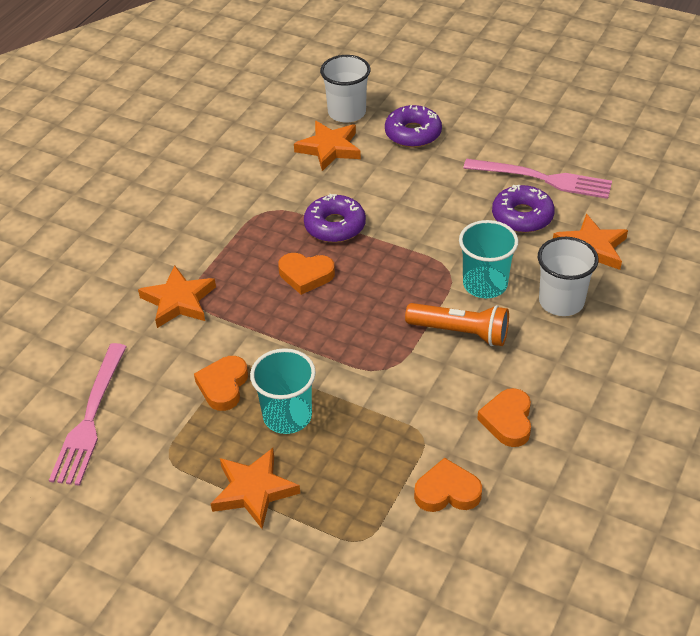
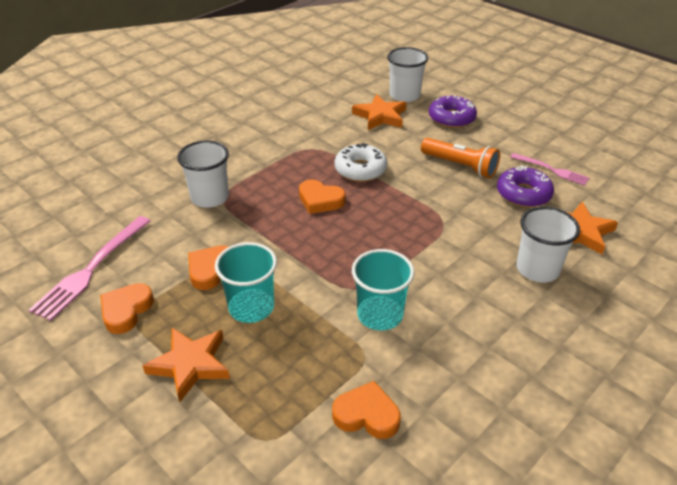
camera: 15 degrees right, 5 degrees down
orange star [138,265,216,328] -> white cup [177,141,229,208]
purple donut [304,194,366,243] -> white donut [334,143,387,182]
orange flashlight [405,303,509,346] -> orange flashlight moved to [421,138,500,178]
turquoise cup [459,220,518,298] -> turquoise cup moved to [352,249,414,331]
pink fork [463,159,612,199] -> pink fork [510,153,589,186], size x0.61
orange heart [477,388,531,447] -> orange heart moved to [100,283,154,334]

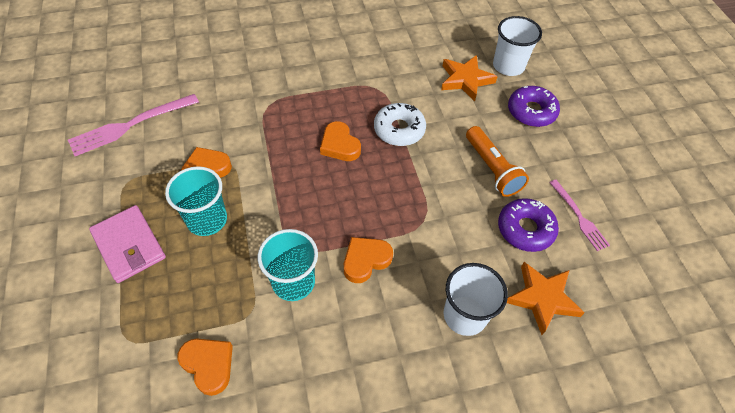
camera: 30 degrees right, 15 degrees up
orange heart [100,283,154,334] -> orange heart moved to [344,237,393,283]
orange star [142,328,230,402] -> pink wallet [89,205,166,283]
white cup [177,141,229,208] -> none

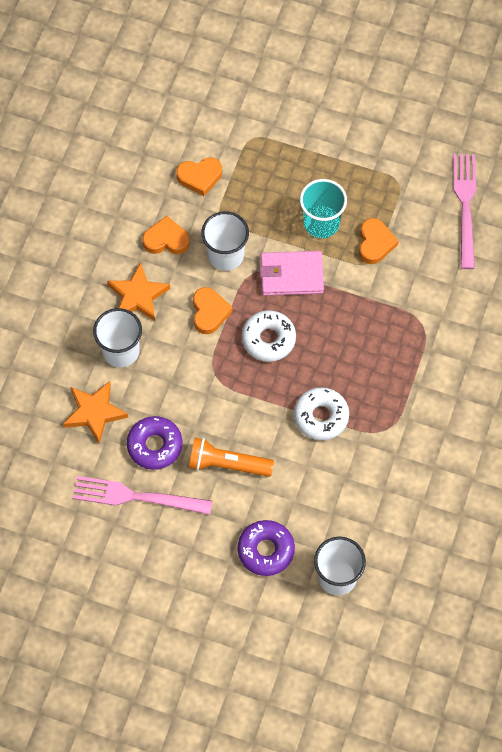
camera: 125 degrees right, 10 degrees up
pink wallet [89,205,166,283] -> pink wallet moved to [260,251,324,296]
turquoise cup [258,229,318,301] -> white cup [201,211,249,271]
orange heart [320,121,361,161] -> orange heart moved to [142,216,190,254]
orange star [441,55,498,101] -> orange star moved to [107,262,170,321]
pink fork [549,180,610,251] -> pink fork [73,476,212,515], size x1.64
none -> white donut [242,310,296,362]

